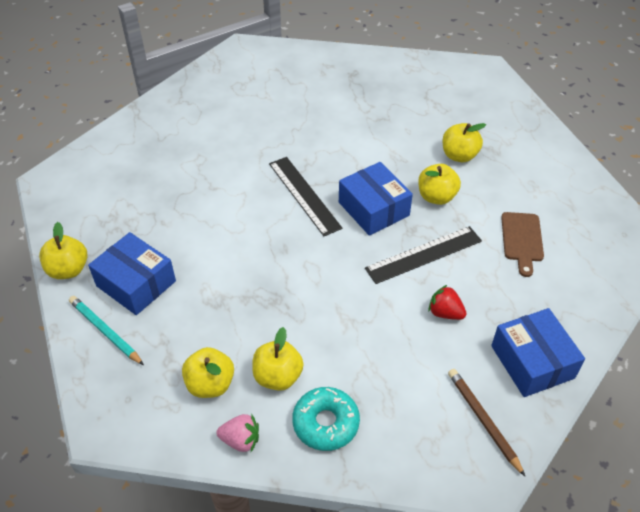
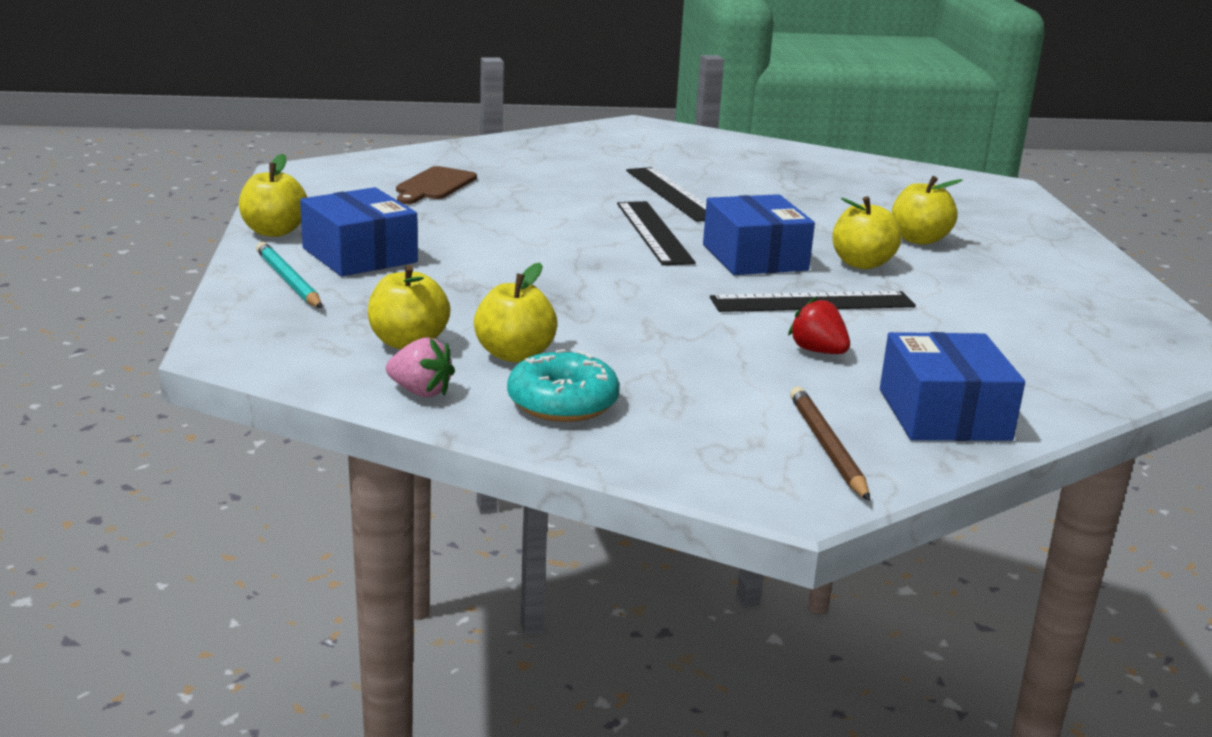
camera: 15 degrees right, 25 degrees down
brown cutting board [501,212,544,277] -> brown cutting board moved to [396,166,477,204]
none -> black ruler [626,167,706,222]

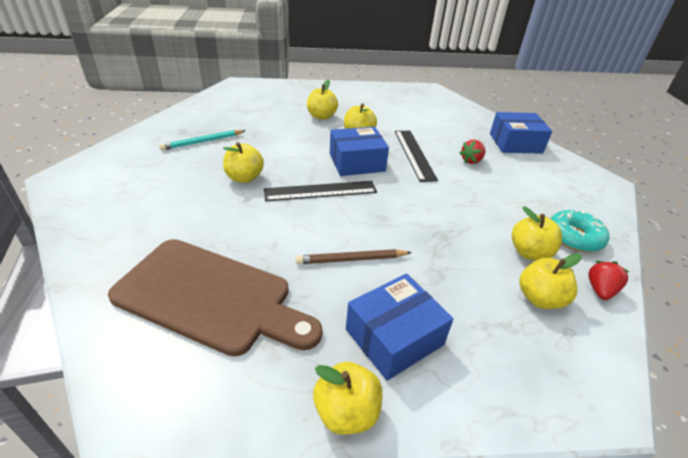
camera: 90 degrees left, 15 degrees up
turquoise pencil [256,242,322,308] -> turquoise pencil moved to [159,130,245,150]
pink strawberry [386,337,455,397] -> red strawberry [588,261,629,300]
brown cutting board [396,166,477,204] -> brown cutting board [108,239,323,357], size x2.08
black ruler [626,167,706,222] -> yellow apple [223,142,264,183]
brown pencil [790,387,870,501] -> brown pencil moved to [296,249,412,264]

